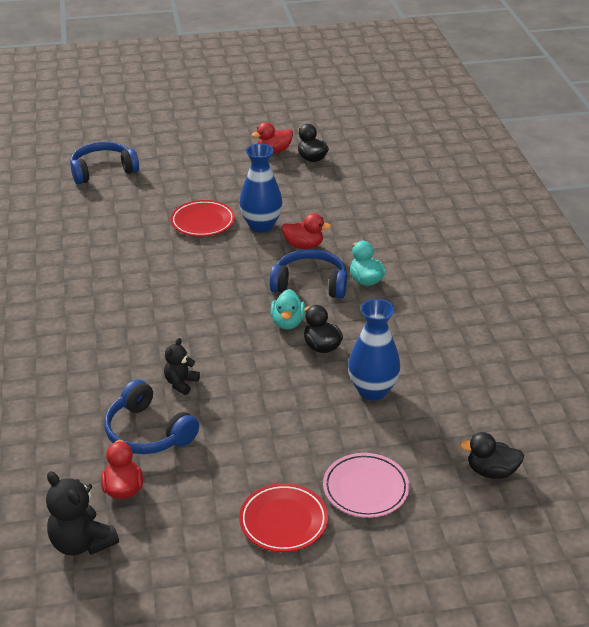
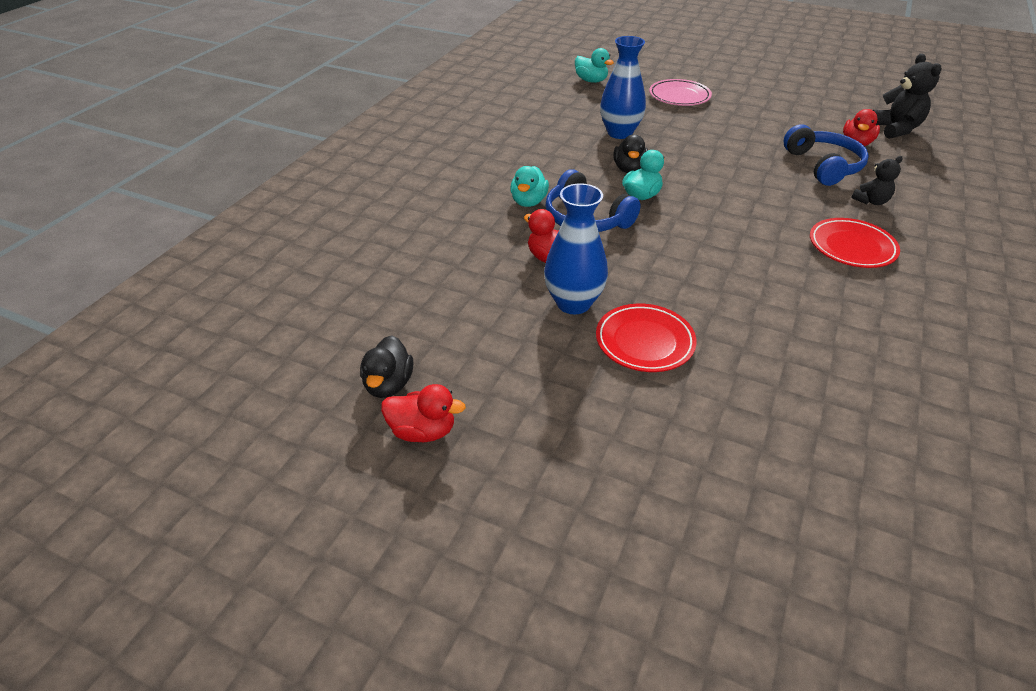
camera: 145 degrees left, 5 degrees up
blue headphones [70,142,139,184] -> none
black teddy bear [164,338,200,395] -> black teddy bear moved to [851,156,903,205]
red plate [239,483,328,552] -> red plate moved to [810,218,900,268]
black duck [460,432,524,479] -> turquoise duck [575,48,614,83]

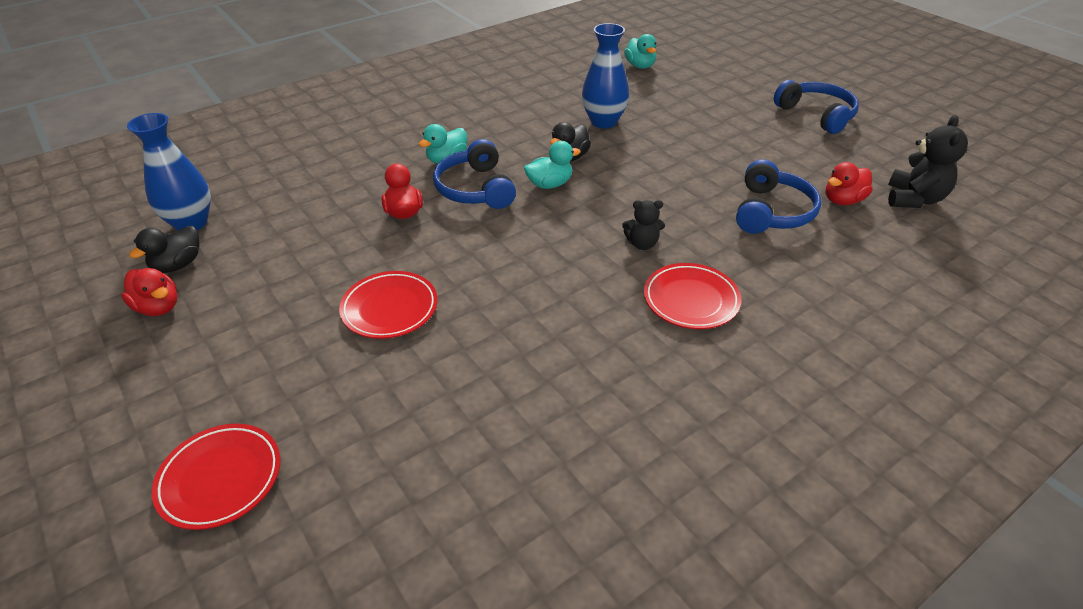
camera: 30 degrees right, 0 degrees up
blue vase [544,183,608,314] -> blue vase moved to [127,113,211,231]
pink plate [649,79,712,106] -> none
black teddy bear [851,156,903,205] -> black teddy bear moved to [622,200,665,250]
none -> red plate [152,424,280,530]
none -> blue headphones [774,80,859,134]

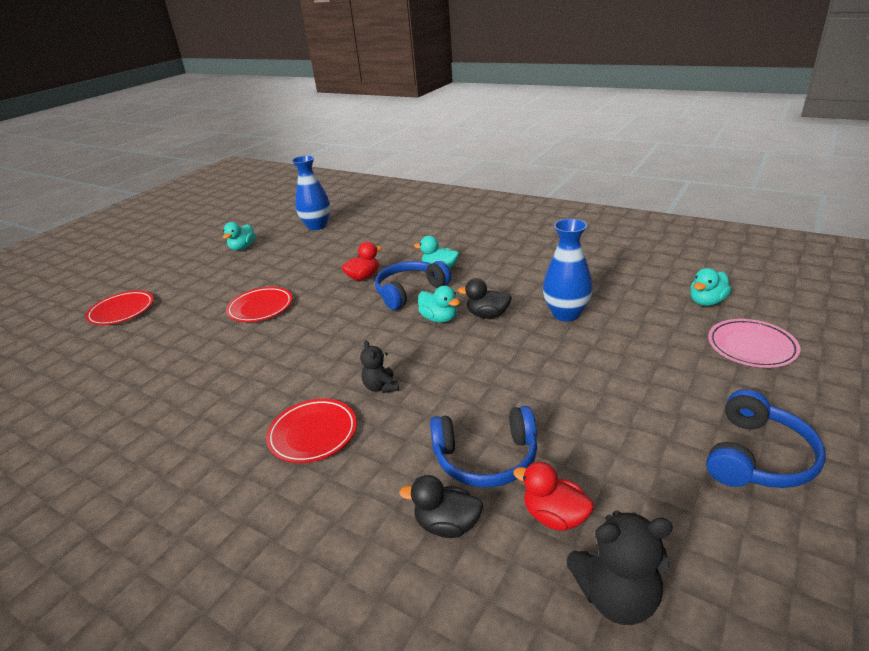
camera: 70 degrees right, 10 degrees down
red duck [121,268,178,316] -> turquoise duck [223,222,256,250]
black duck [129,226,200,273] -> black duck moved to [399,475,483,538]
none -> pink plate [708,319,800,368]

